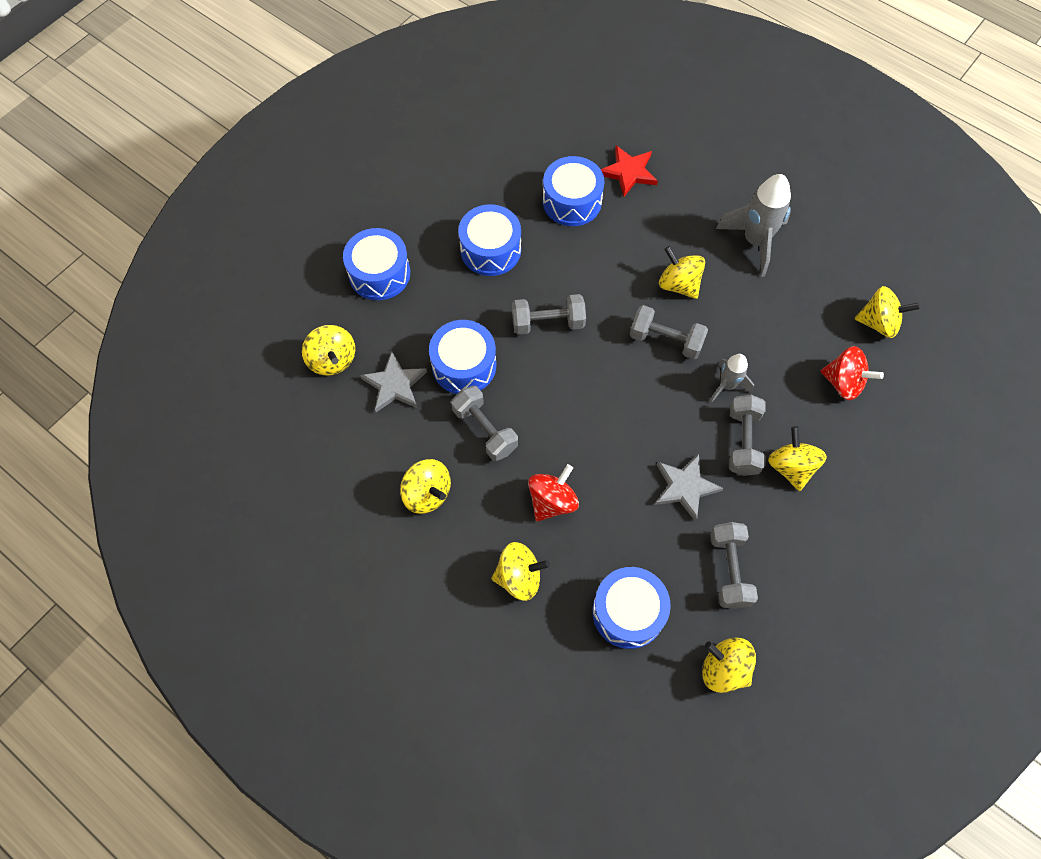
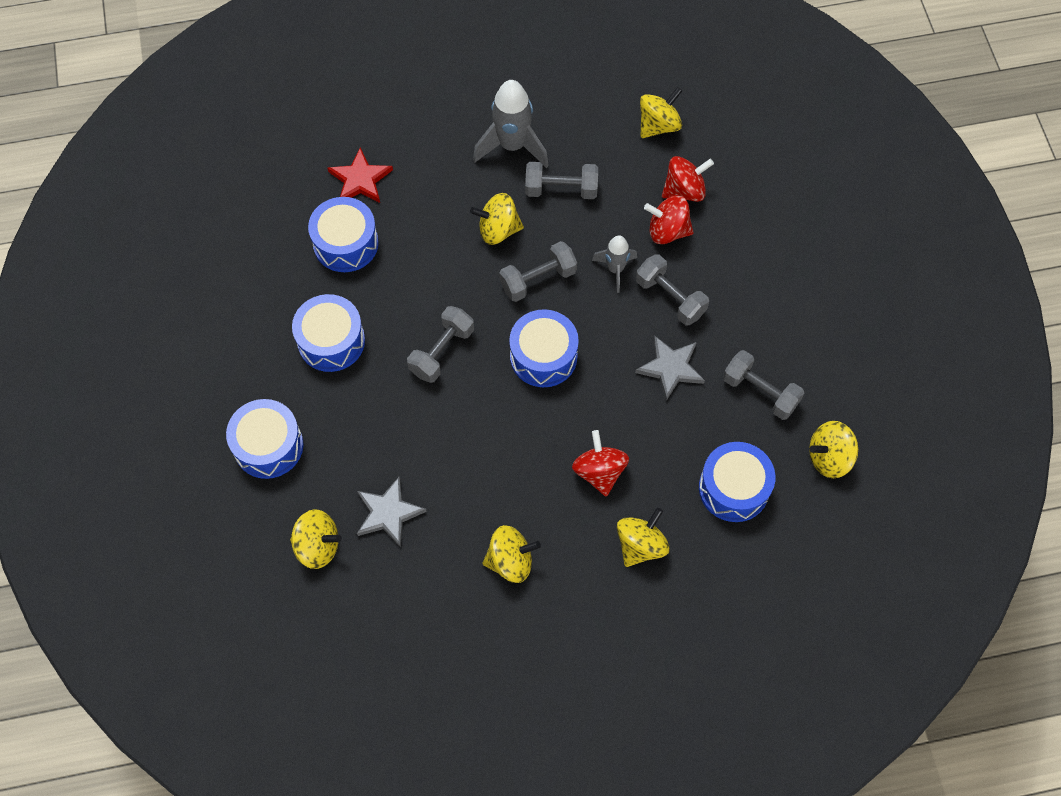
camera: 50 degrees left, 0 degrees up
blue drum [429,320,496,394] -> blue drum moved to [509,309,579,387]
grey dumbbell [451,386,518,461] -> grey dumbbell moved to [525,162,598,199]
yellow spinning top [768,426,827,491] -> none
none -> red spinning top [644,195,694,244]

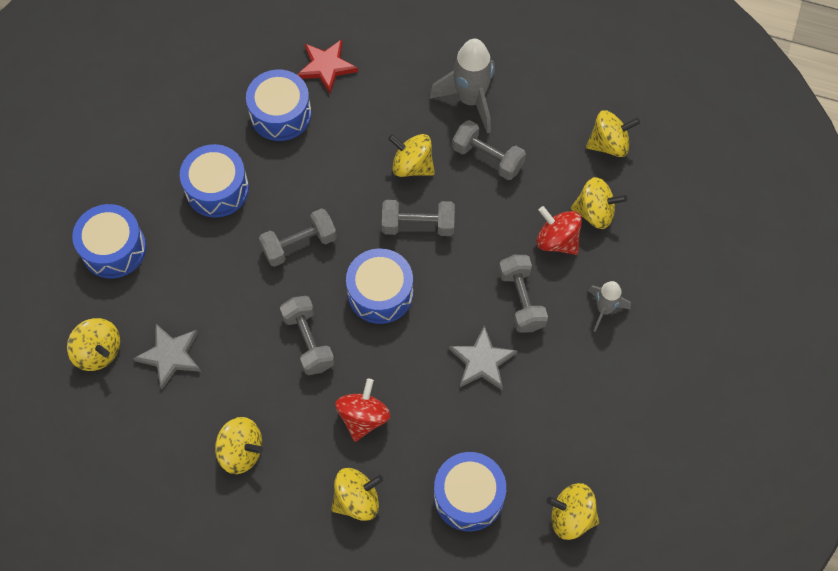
camera: 30 degrees right, 0 degrees up
grey rocket [592,235,637,293] -> grey rocket moved to [588,281,631,332]
red spinning top [662,156,714,202] -> yellow spinning top [571,177,627,229]
grey dumbbell [723,350,804,420] -> grey dumbbell moved to [280,296,335,375]

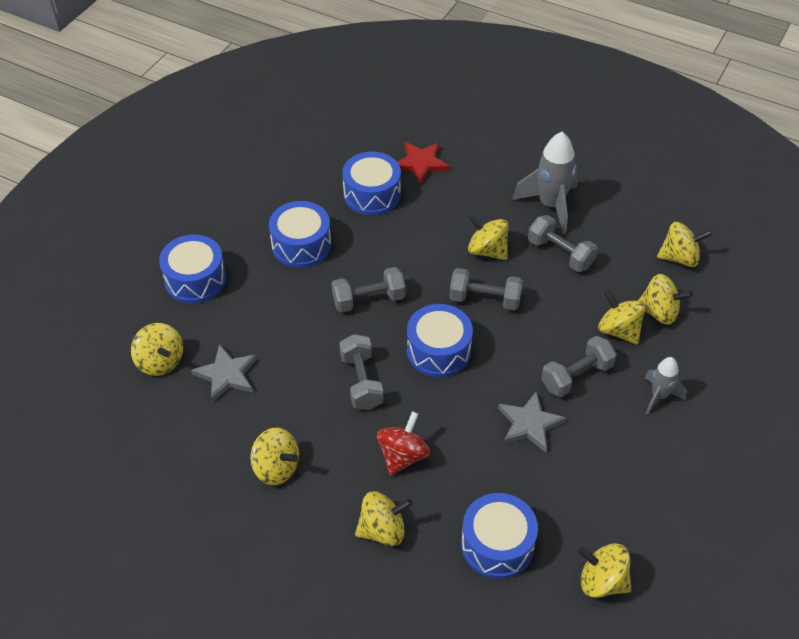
camera: 10 degrees right, 15 degrees down
grey dumbbell [499,255,548,333] -> grey dumbbell turned 60 degrees clockwise [541,336,617,397]
red spinning top [536,206,582,255] -> yellow spinning top [598,289,646,345]

